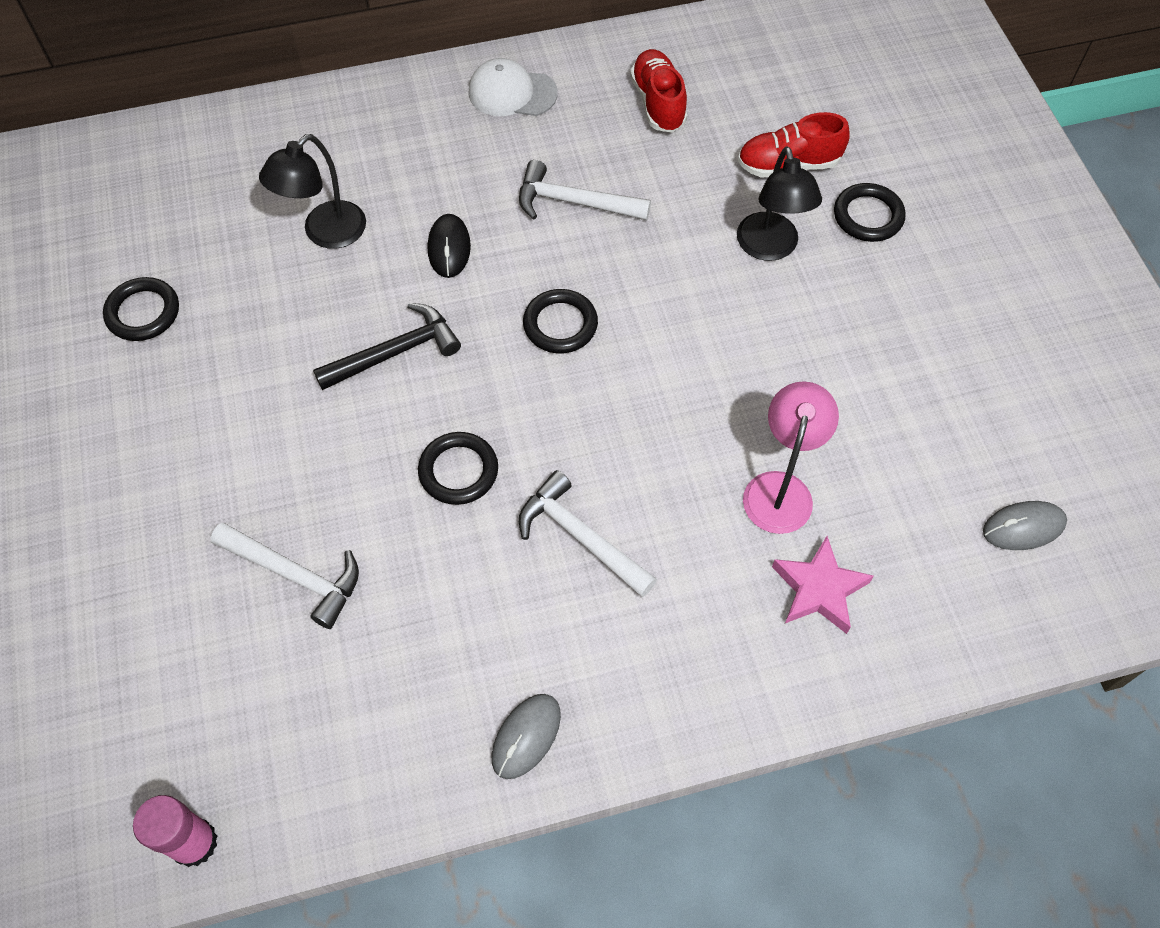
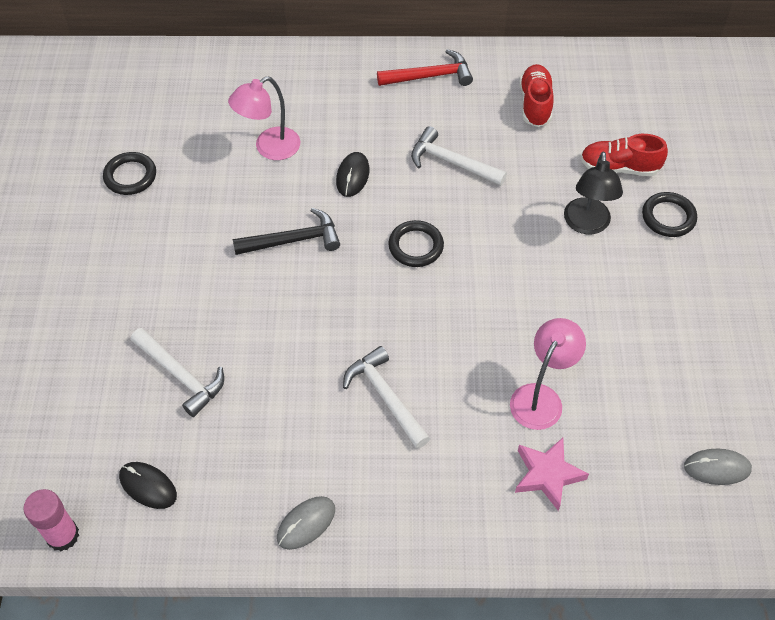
camera: 15 degrees right, 5 degrees down
black lamp [259,134,366,249] -> pink lamp [228,76,300,160]
black ring [418,432,498,505] -> none
white cap [468,58,558,116] -> red hammer [377,49,473,86]
none -> black mouse [119,462,177,509]

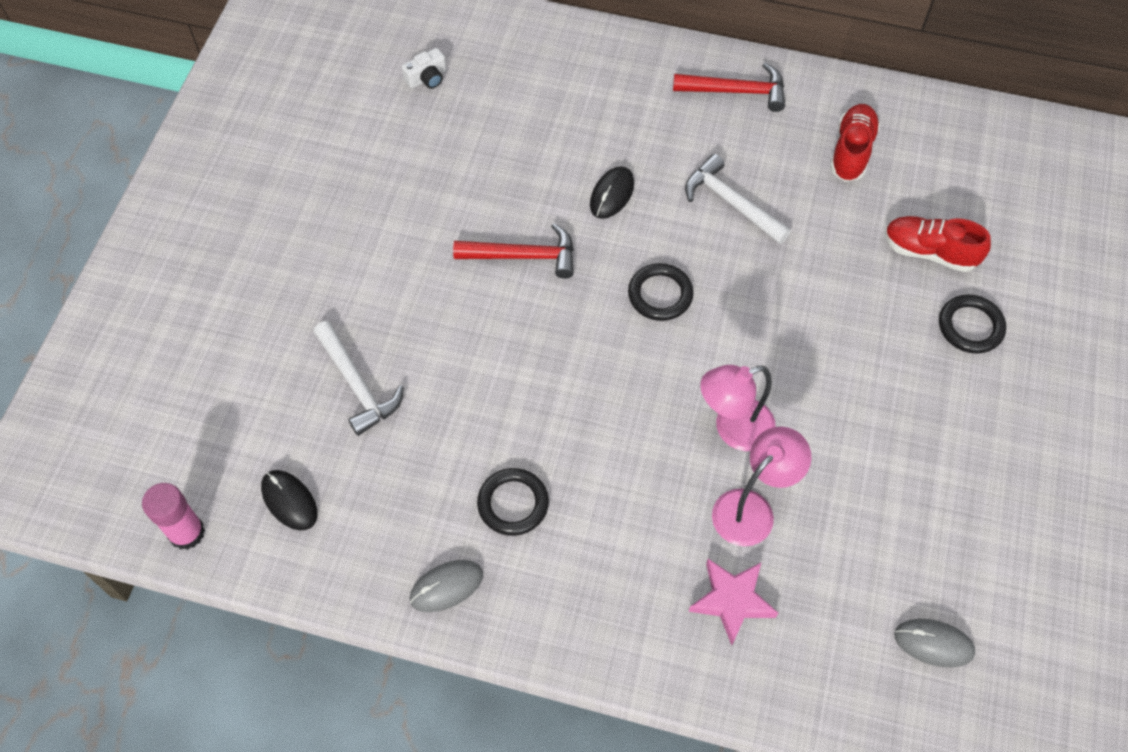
camera: 15 degrees right, 5 degrees up
black ring [103,152,156,195] -> black ring moved to [477,468,549,536]
pink lamp [228,76,300,160] -> pink lamp moved to [700,365,776,451]
black hammer [233,208,340,255] -> red hammer [453,223,574,279]
white hammer [343,346,430,449] -> none
black lamp [564,151,623,234] -> none
none -> white camera [402,48,446,89]

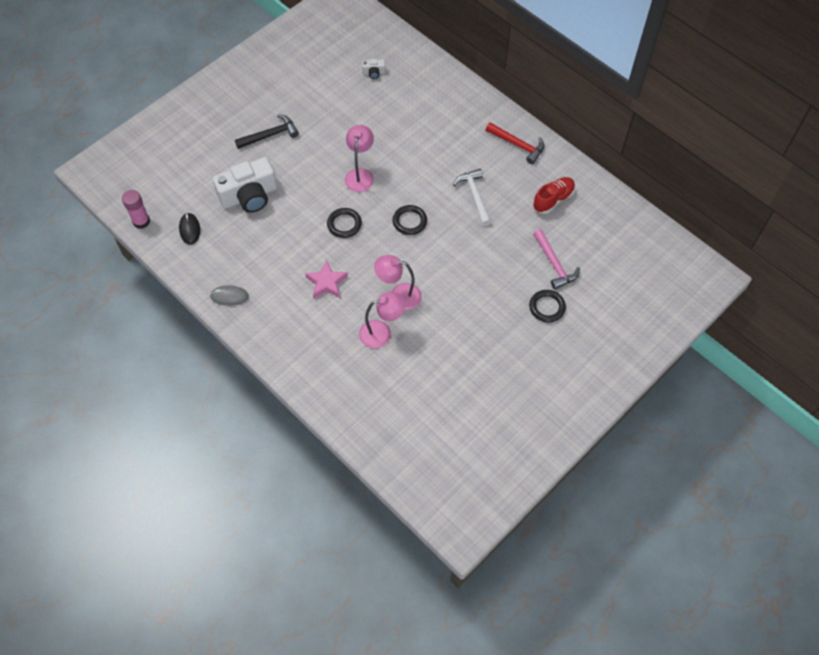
camera: 30 degrees right, 0 degrees up
white hammer [313,321,404,436] -> white camera [212,157,277,213]
red hammer [453,223,574,279] -> pink lamp [345,125,374,192]
black ring [477,468,549,536] -> black ring moved to [327,208,362,238]
black mouse [590,166,634,219] -> none
pink star [689,559,778,645] -> pink star moved to [305,260,348,298]
red shoe [885,216,991,272] -> pink hammer [533,229,580,290]
grey mouse [894,619,975,667] -> none
none -> black hammer [235,115,299,149]

